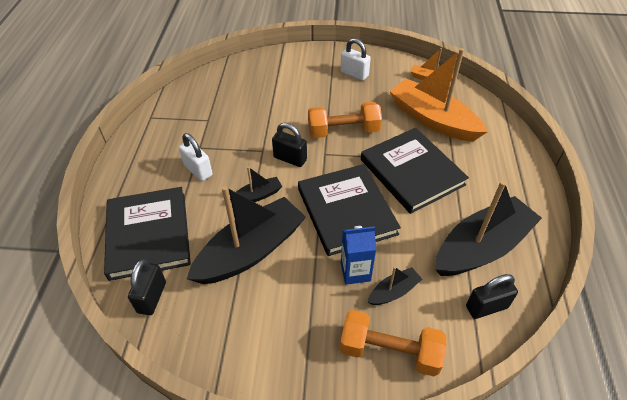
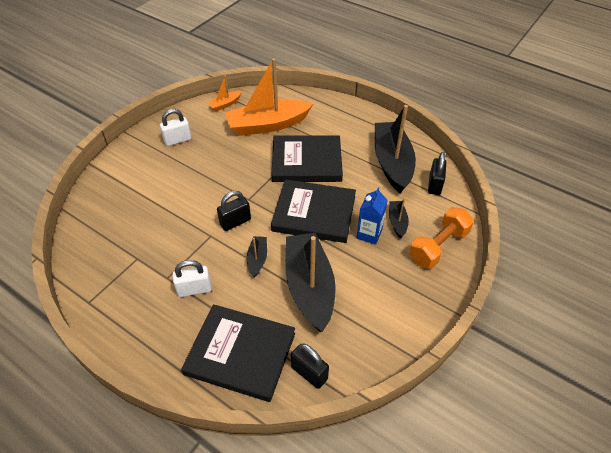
camera: 60 degrees left, 0 degrees up
orange dumbbell [308,102,382,138] -> none

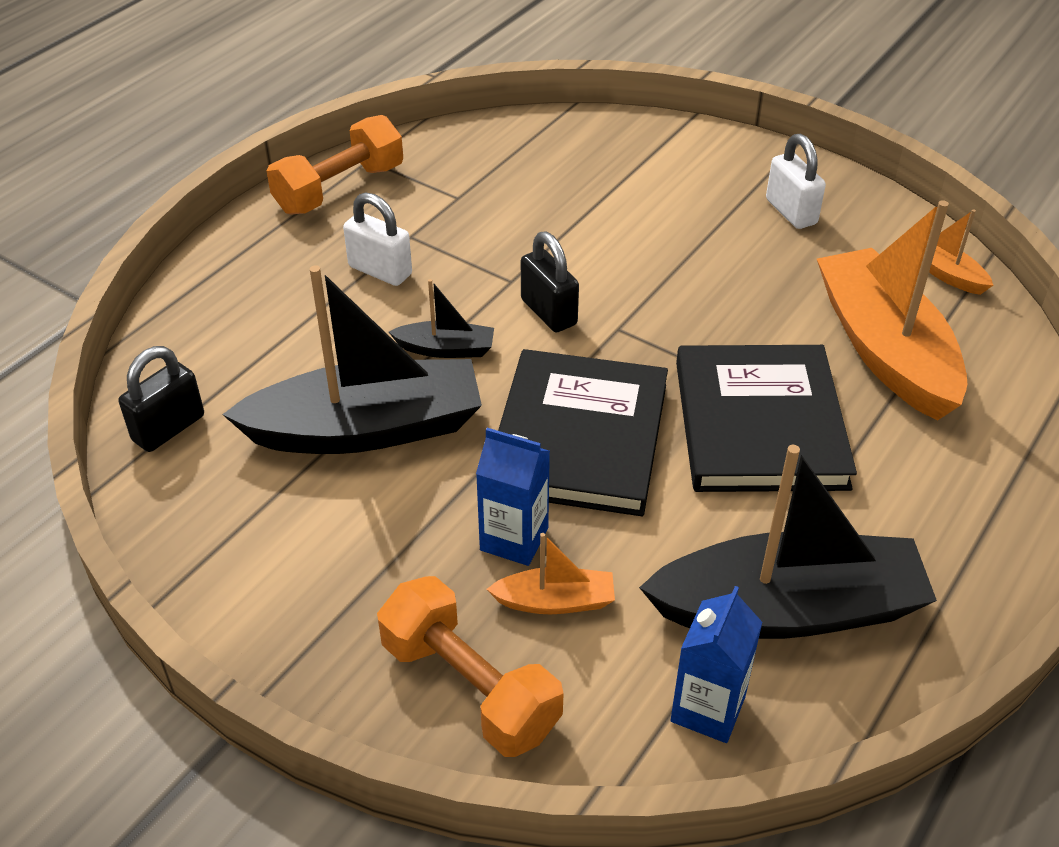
camera: 90 degrees right, 5 degrees down
white padlock [173,260,212,297] -> white padlock turned 45 degrees counterclockwise [343,192,412,286]
black book [181,304,295,402] -> none
black boat [389,199,409,238] -> orange boat [487,533,615,614]
black padlock [428,152,446,195] -> blue carton [670,586,763,743]
none -> orange dumbbell [267,115,403,214]

